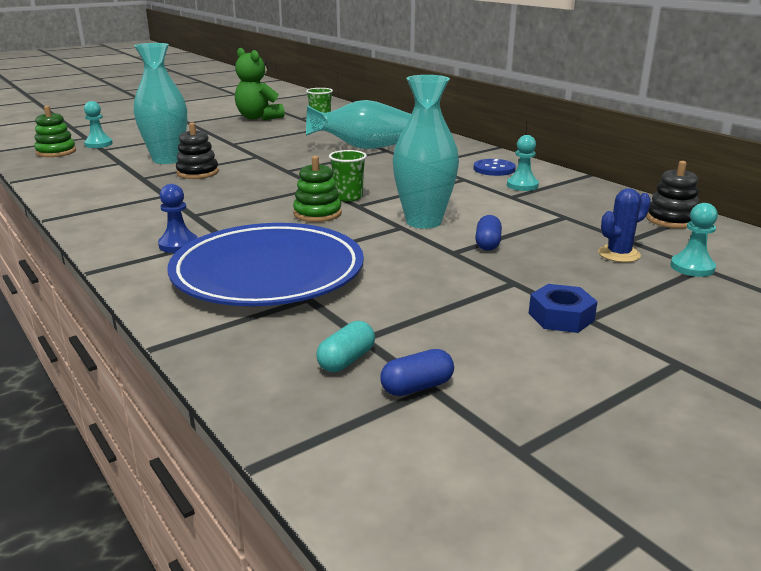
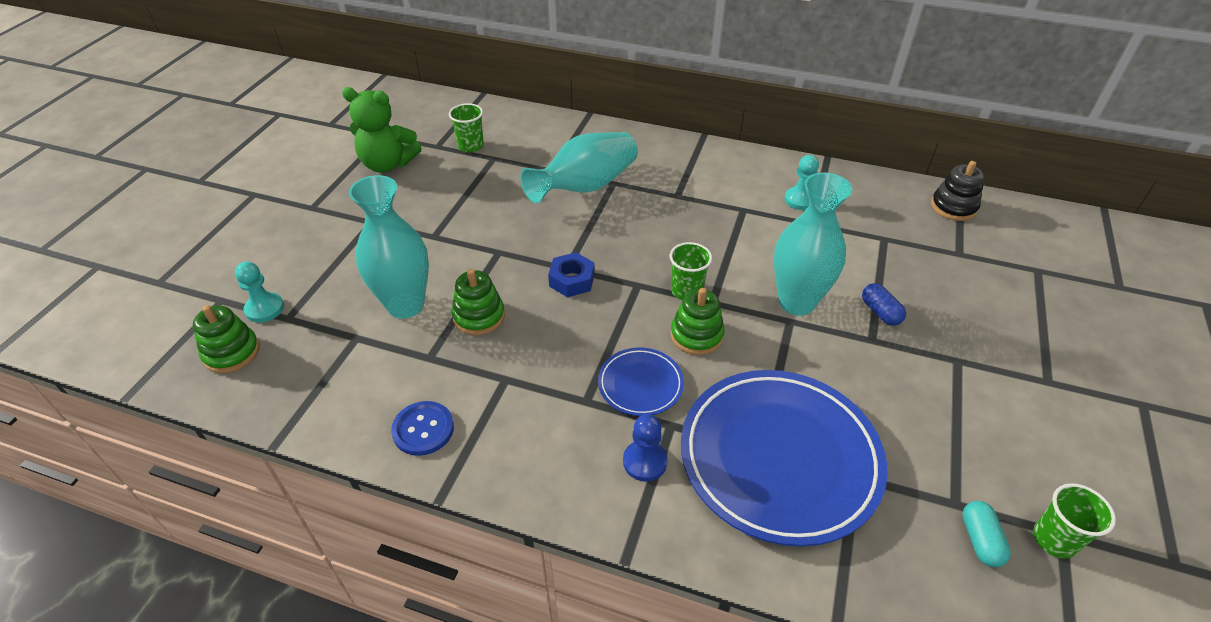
camera: 35 degrees left, 20 degrees up
black stacking toy [176,122,219,179] -> green stacking toy [452,269,505,335]
blue capsule [380,349,454,396] -> green cup [1033,483,1116,559]
blue button [474,159,516,176] -> blue button moved to [391,401,454,456]
blue nut [529,284,598,333] -> blue nut moved to [548,252,595,297]
blue cactus [598,188,651,262] -> none
turquoise pawn [670,203,718,277] -> none
none -> blue plate [598,347,684,416]

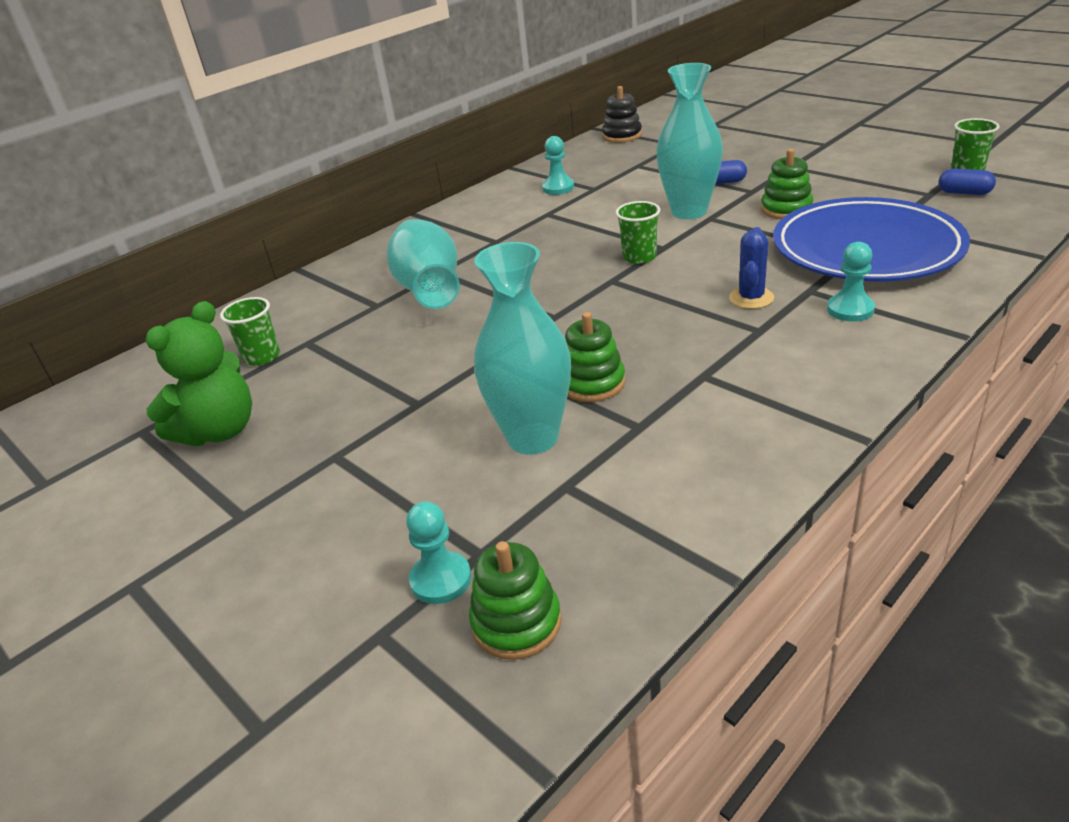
camera: 60 degrees left, 10 degrees down
blue button [391,401,454,456] -> none
blue nut [548,252,595,297] -> none
blue plate [598,347,684,416] -> blue cactus [729,227,774,309]
blue pawn [623,414,668,482] -> turquoise pawn [827,242,875,322]
green stacking toy [671,288,725,355] -> green stacking toy moved to [761,149,813,219]
turquoise capsule [962,501,1011,567] -> blue capsule [939,169,996,195]

